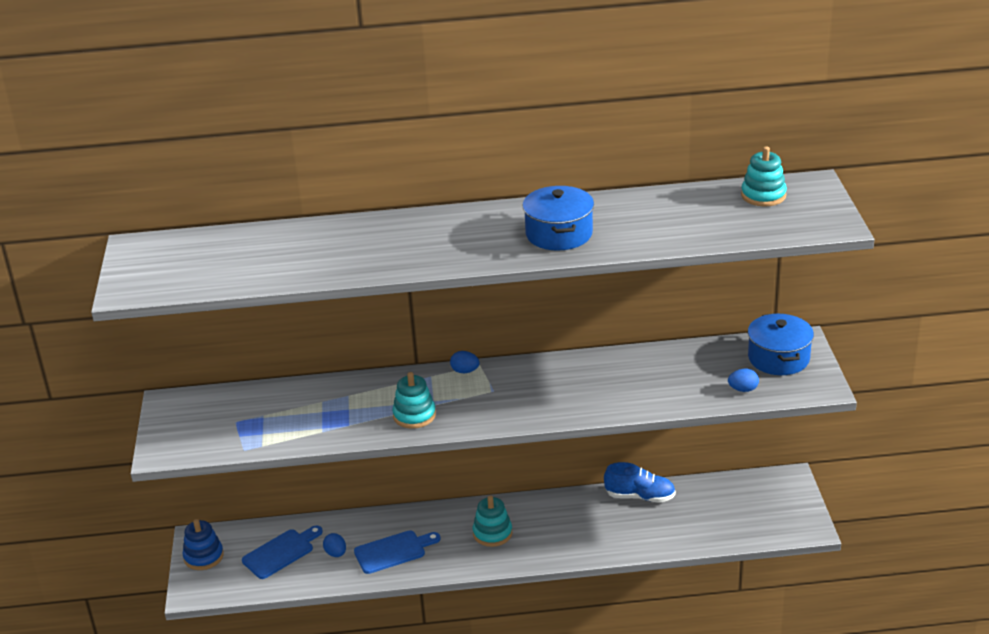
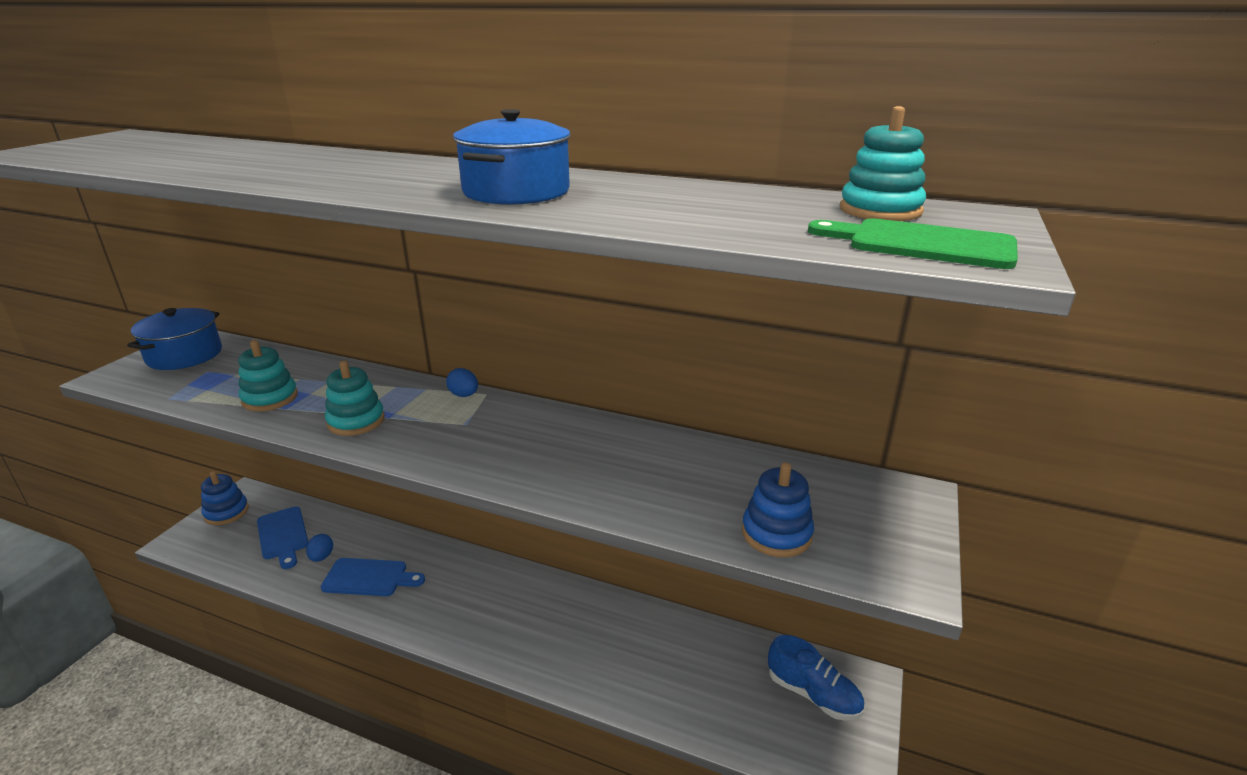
camera: 25 degrees right, 5 degrees down
blue cutting board [242,525,323,579] -> blue cutting board turned 75 degrees clockwise [257,506,308,569]
turquoise stacking toy [473,495,512,547] -> turquoise stacking toy moved to [238,340,298,412]
blue shoe [604,462,676,503] -> blue shoe moved to [768,635,864,721]
blue egg [728,369,759,392] -> blue stacking toy [742,462,814,557]
blue pot [748,313,814,375] -> blue pot moved to [127,308,222,370]
none -> green cutting board [808,218,1018,269]

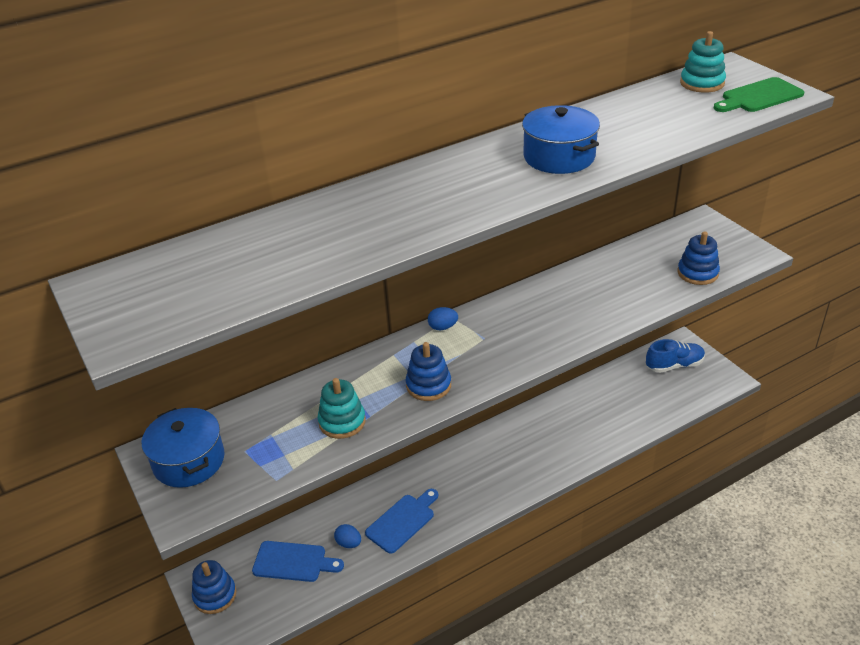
camera: 50 degrees left, 10 degrees up
turquoise stacking toy [325,360,385,436] -> blue stacking toy [406,342,451,401]

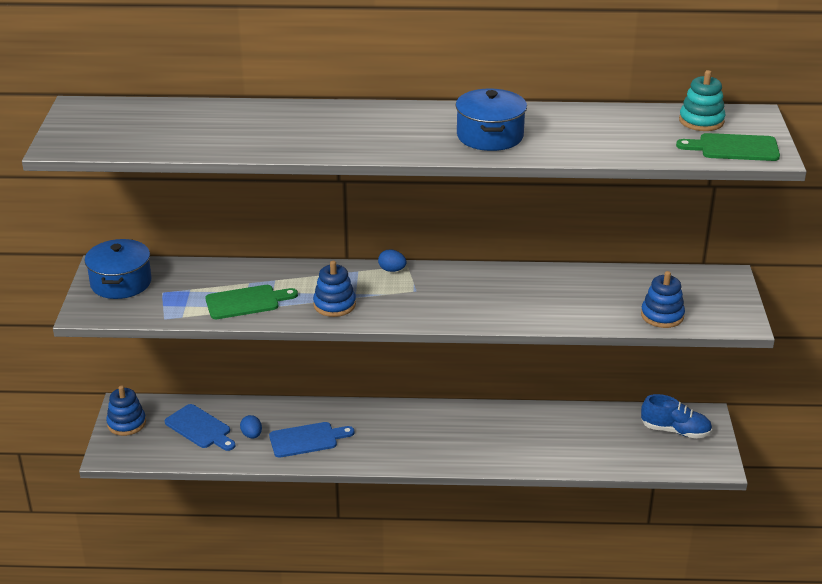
camera: 30 degrees right, 5 degrees down
turquoise stacking toy [318,378,366,439] -> green cutting board [206,285,298,319]

